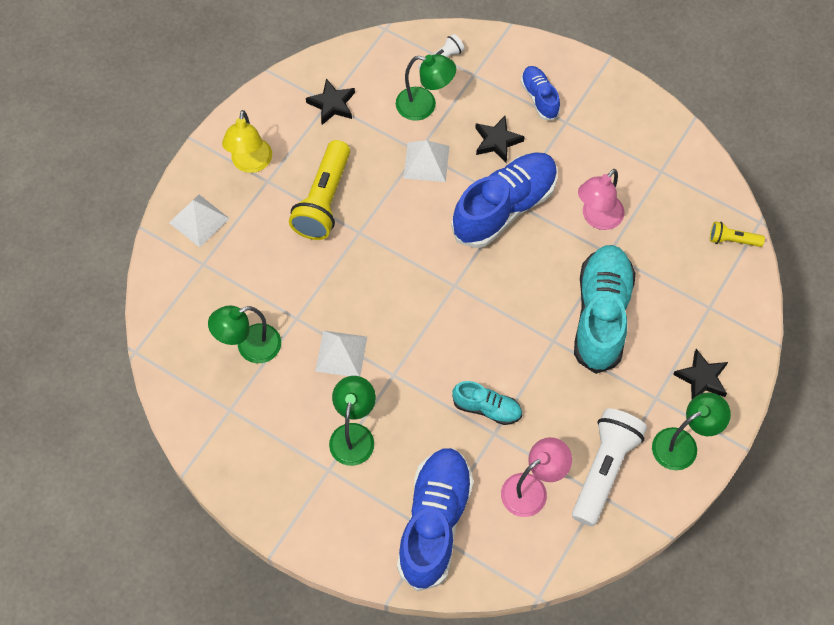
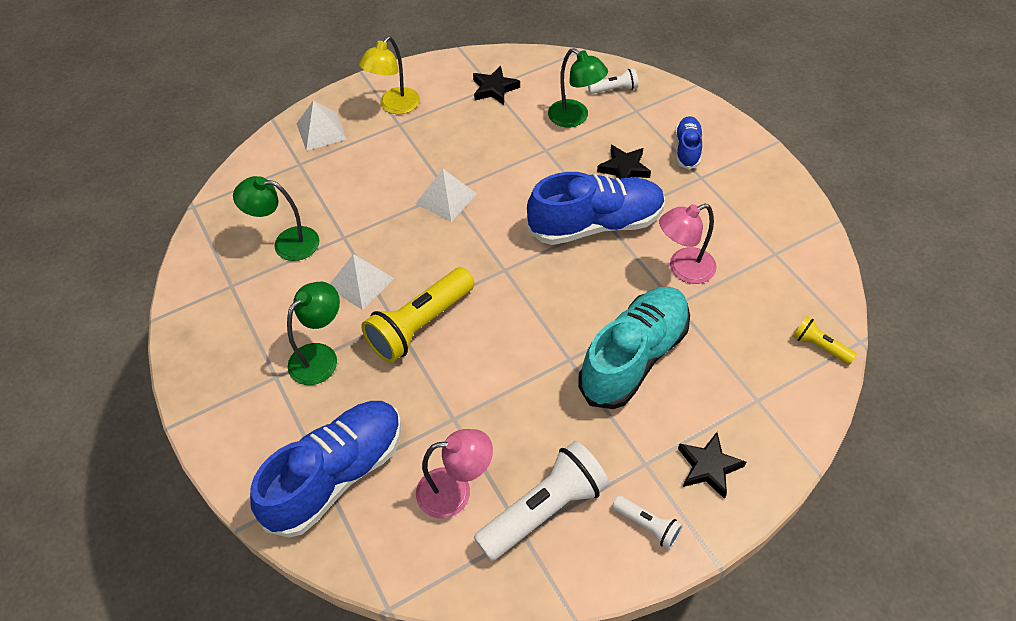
camera: 30 degrees right, 10 degrees down
yellow flashlight [289,140,350,240] -> yellow flashlight moved to [361,267,474,363]
white pyramid [403,140,449,182] -> white pyramid moved to [416,169,477,222]
turquoise shoe [452,381,522,425] -> none
green lamp [652,392,731,470] -> white flashlight [612,496,683,549]

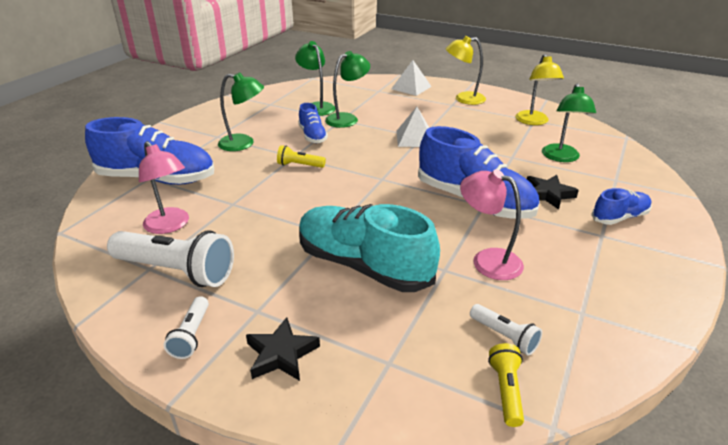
camera: 55 degrees right, 20 degrees down
white pyramid [330,254,394,310] -> blue shoe [298,103,328,143]
yellow flashlight [361,267,474,363] -> yellow flashlight [277,145,326,168], size x0.49
black star [473,66,520,105] -> yellow lamp [515,54,564,125]
turquoise shoe [579,287,690,409] -> turquoise shoe turned 150 degrees counterclockwise [299,204,440,292]
white flashlight [588,68,638,94] -> white flashlight moved to [470,304,542,356]
none -> green lamp [325,51,370,128]

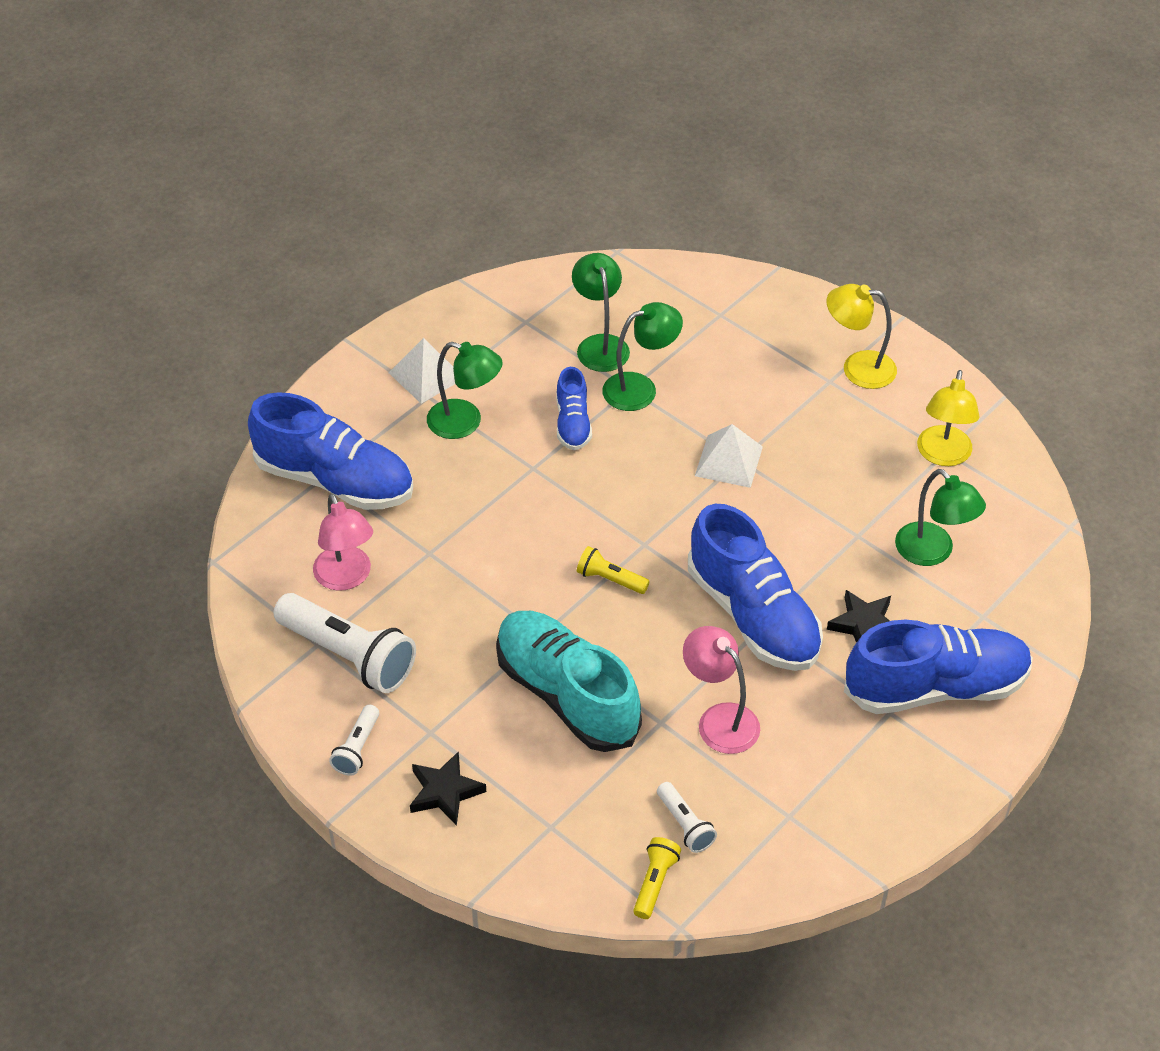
camera: 15 degrees right, 15 degrees up
yellow flashlight [277,145,326,168] -> yellow flashlight moved to [577,546,650,594]
white pyramid [391,60,432,96] -> white pyramid moved to [389,338,455,404]
green lamp [542,83,596,162] -> green lamp turned 60 degrees counterclockwise [895,469,986,566]
blue shoe [591,188,652,225] -> blue shoe [844,620,1033,714], size x1.96

